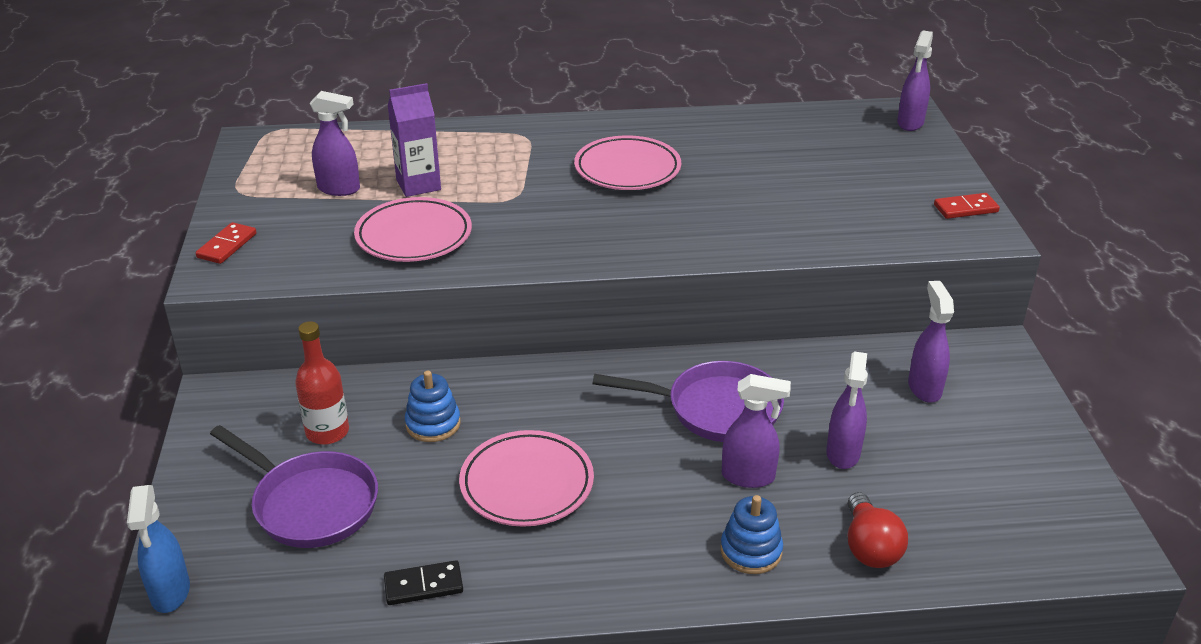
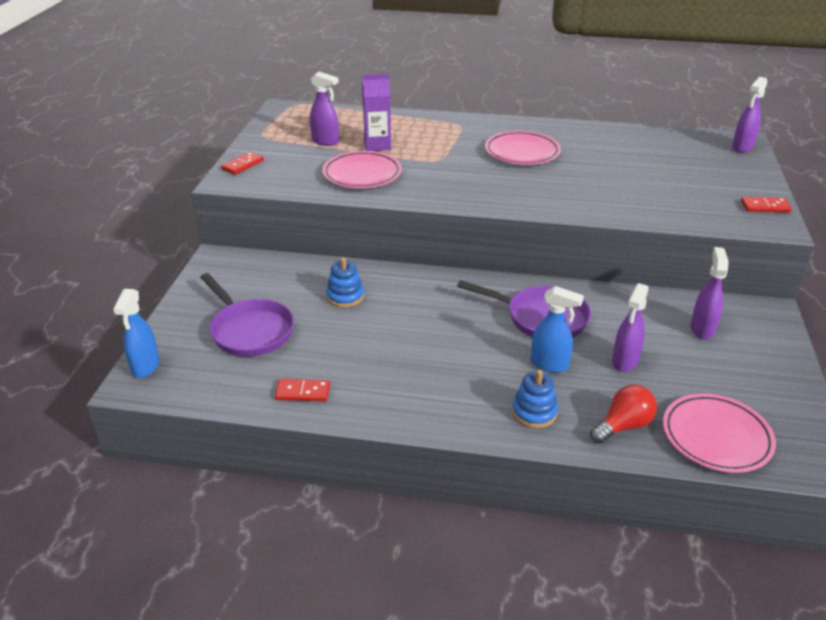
camera: 15 degrees right, 0 degrees up
red bottle [295,321,349,445] -> none
black domino [384,560,463,605] -> red domino [275,379,330,401]
pink plate [459,430,594,527] -> pink plate moved to [663,393,776,473]
purple spray bottle [722,374,791,488] -> blue spray bottle [531,286,584,373]
red light bulb [848,492,908,568] -> red light bulb turned 135 degrees counterclockwise [590,385,657,444]

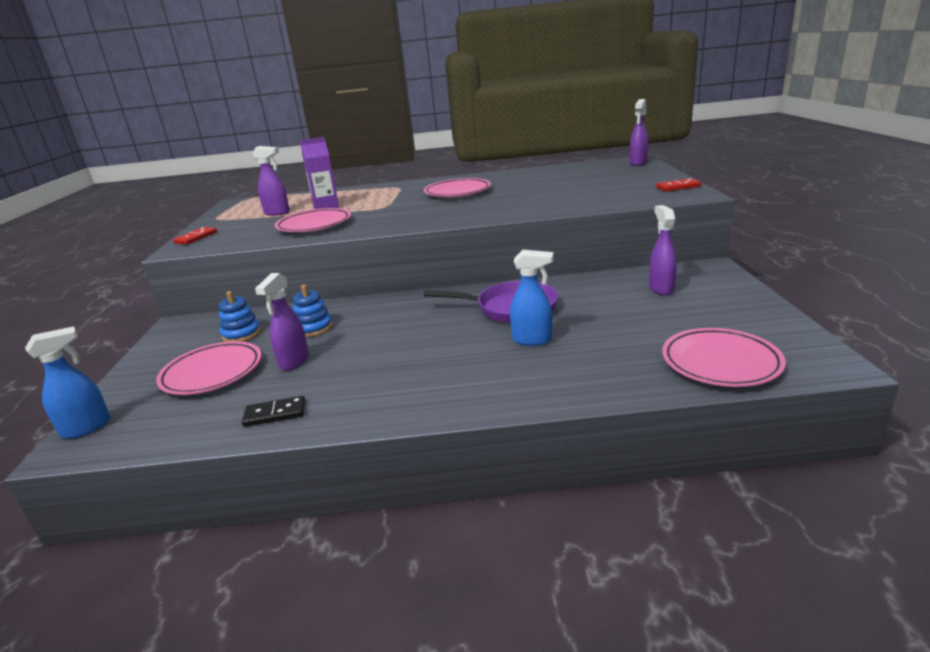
camera: 10 degrees left, 10 degrees down
blue spray bottle [113,289,159,378] -> blue spray bottle turned 120 degrees counterclockwise [25,326,110,439]
purple pan [200,273,294,357] -> pink plate [156,341,261,395]
red domino [275,379,330,401] -> black domino [242,396,305,427]
blue stacking toy [512,370,558,428] -> blue stacking toy moved to [219,291,261,342]
red light bulb [590,385,657,444] -> none
purple spray bottle [612,283,649,372] -> purple spray bottle moved to [255,273,309,370]

